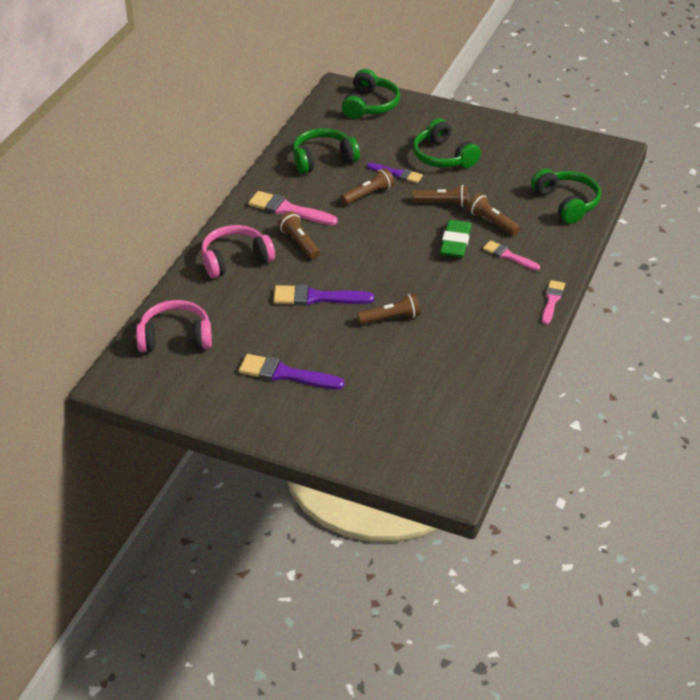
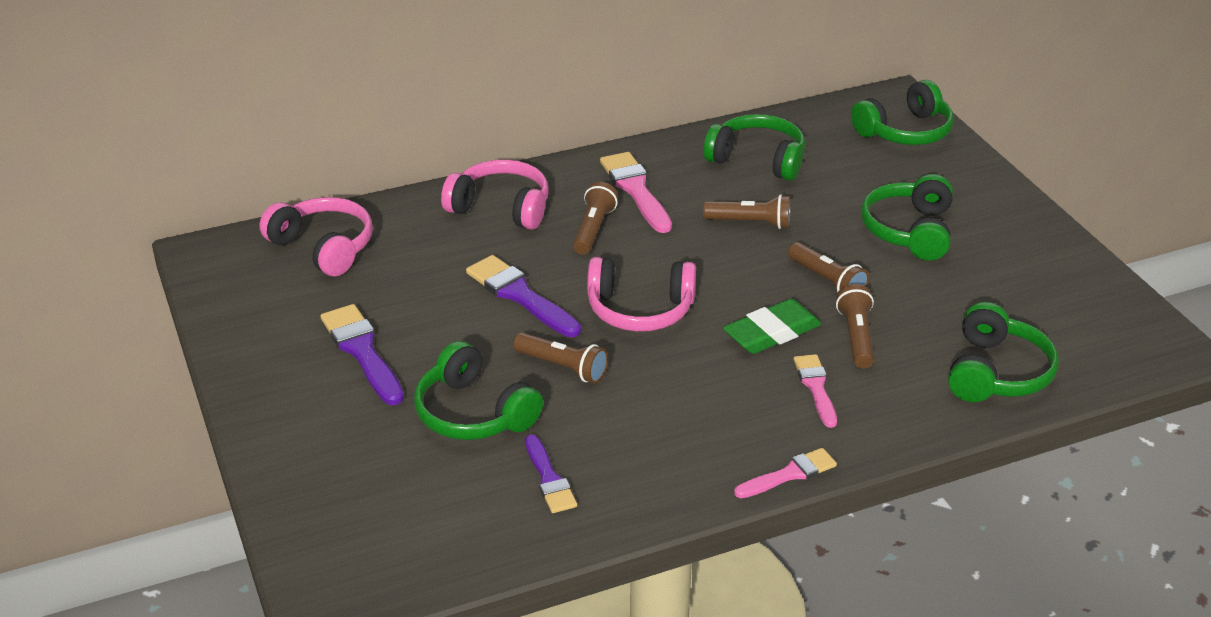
camera: 45 degrees right, 5 degrees down
purple brush [367,163,423,183] -> purple brush moved to [525,434,577,513]
none -> green headphones [414,341,543,440]
none -> pink headphones [587,257,696,332]

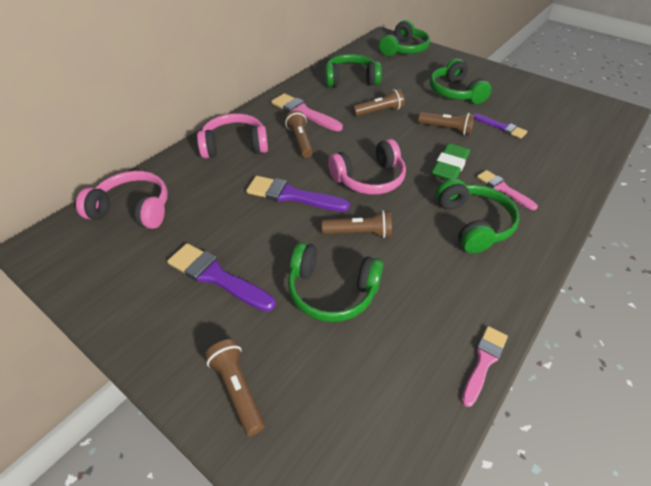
camera: 30 degrees left, 10 degrees up
purple brush [525,434,577,513] -> purple brush moved to [474,113,527,139]
pink brush [734,448,837,498] -> pink brush moved to [461,326,508,407]
brown flashlight [836,284,874,368] -> brown flashlight moved to [205,339,265,436]
green headphones [948,302,1059,402] -> green headphones moved to [436,178,519,253]

